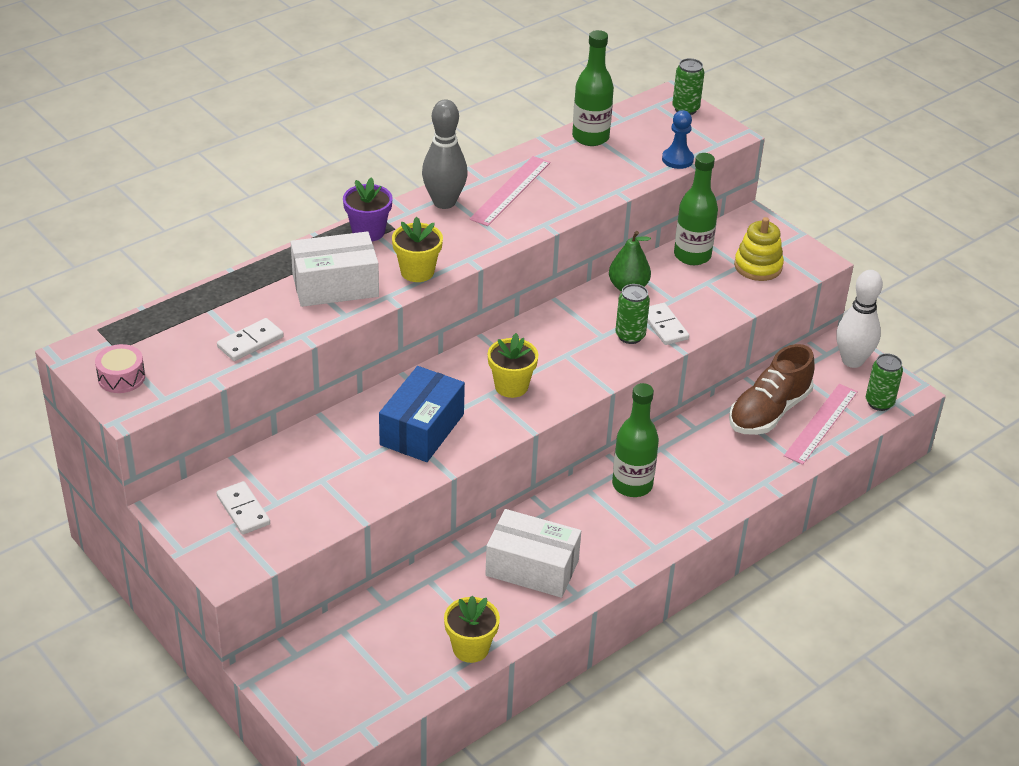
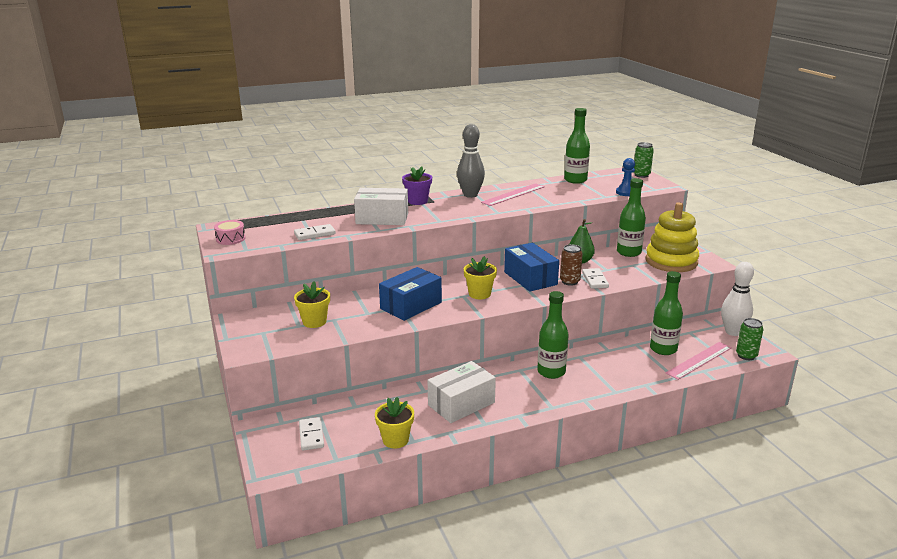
camera: 20 degrees right, 15 degrees down
white domino [217,481,270,535] -> white domino moved to [299,417,324,450]
yellow flower pot [392,217,443,282] -> yellow flower pot moved to [294,281,330,328]
white box [485,509,581,598] -> white box turned 75 degrees counterclockwise [427,361,496,423]
green can [615,284,650,344] -> brown can [560,244,583,286]
brown shoe [729,344,814,435] -> green bottle [650,271,683,355]
yellow stacking toy [734,217,784,281] -> yellow stacking toy [646,202,699,272], size x1.60
none -> blue box [504,243,559,292]

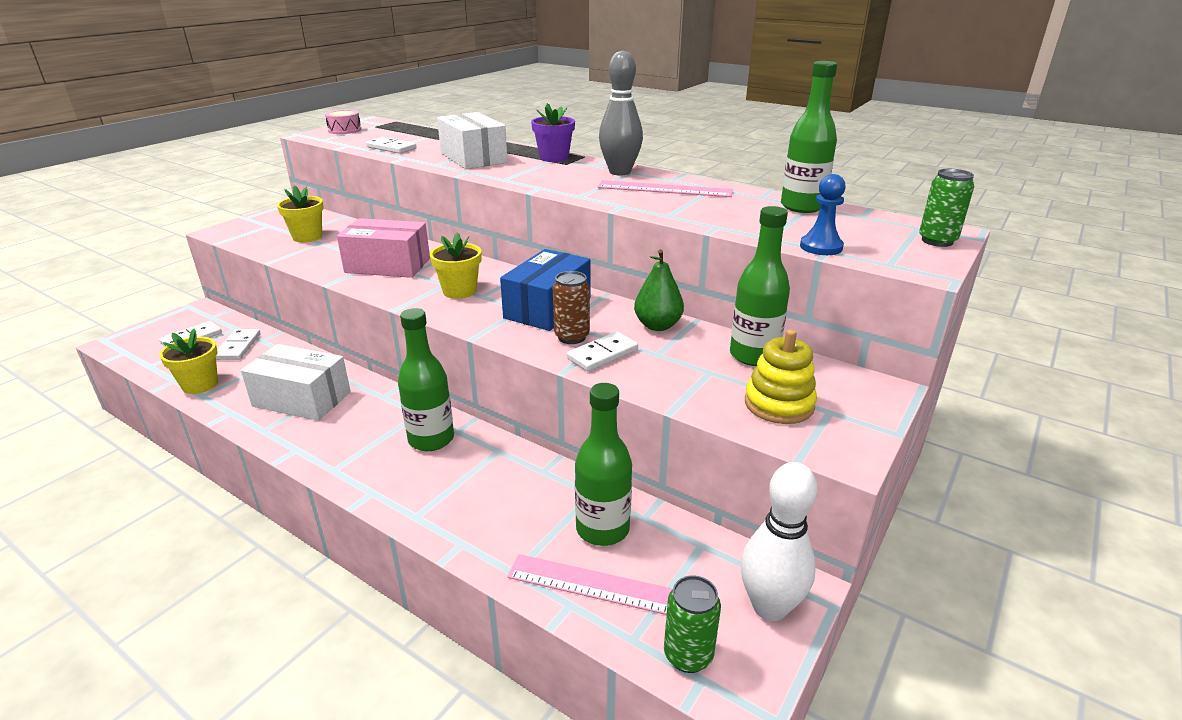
camera: 55 degrees right, 5 degrees up
blue box [379,267,442,321] -> pink box [337,218,430,278]
yellow stacking toy [646,202,699,272] -> yellow stacking toy [745,329,817,424], size x0.62
none -> white domino [216,329,261,360]

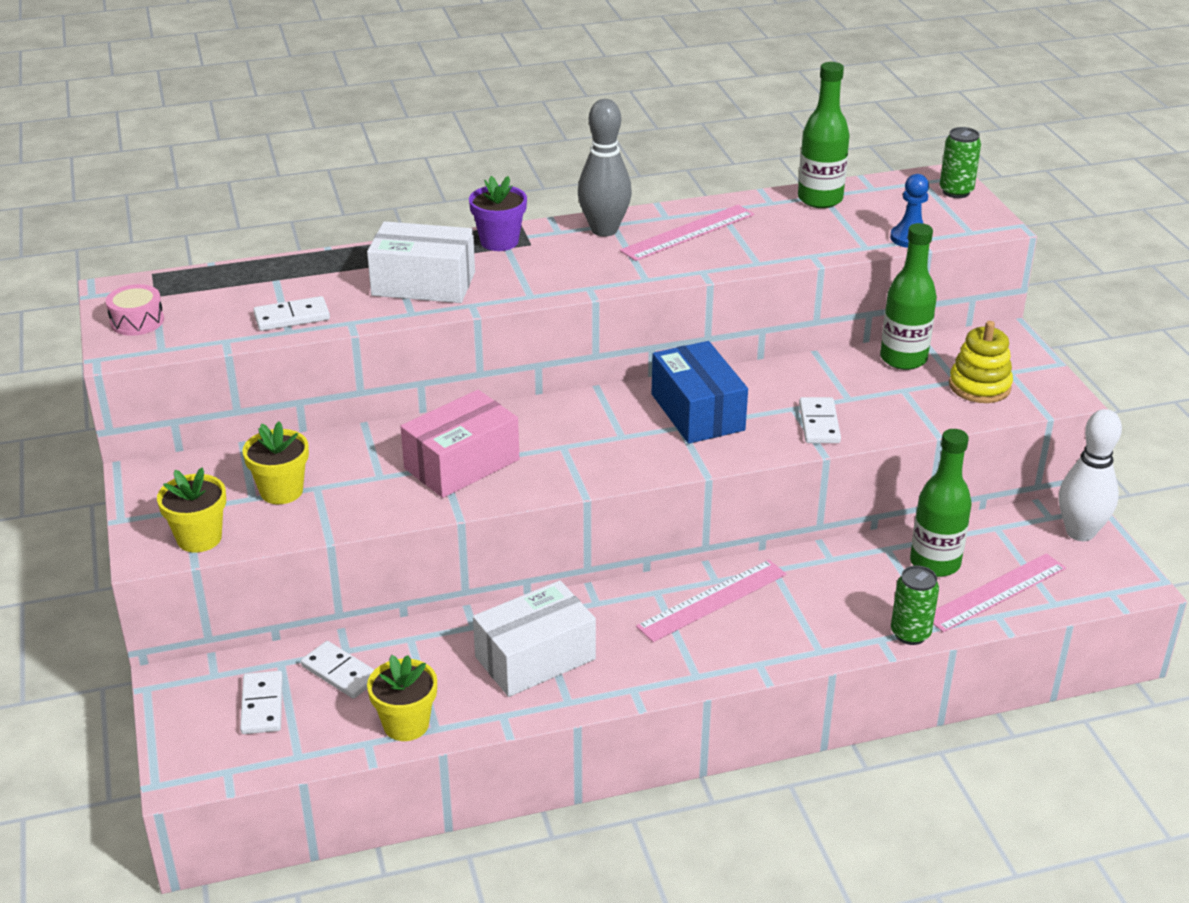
camera: 50 degrees left, 5 degrees up
green bottle [398,308,454,451] -> pink ruler [636,560,786,642]
yellow flower pot [430,232,482,299] -> yellow flower pot moved to [157,467,226,553]
brown can [553,271,590,344] -> none
green pear [634,249,684,331] -> none
green can [664,575,721,673] -> green can moved to [891,565,939,645]

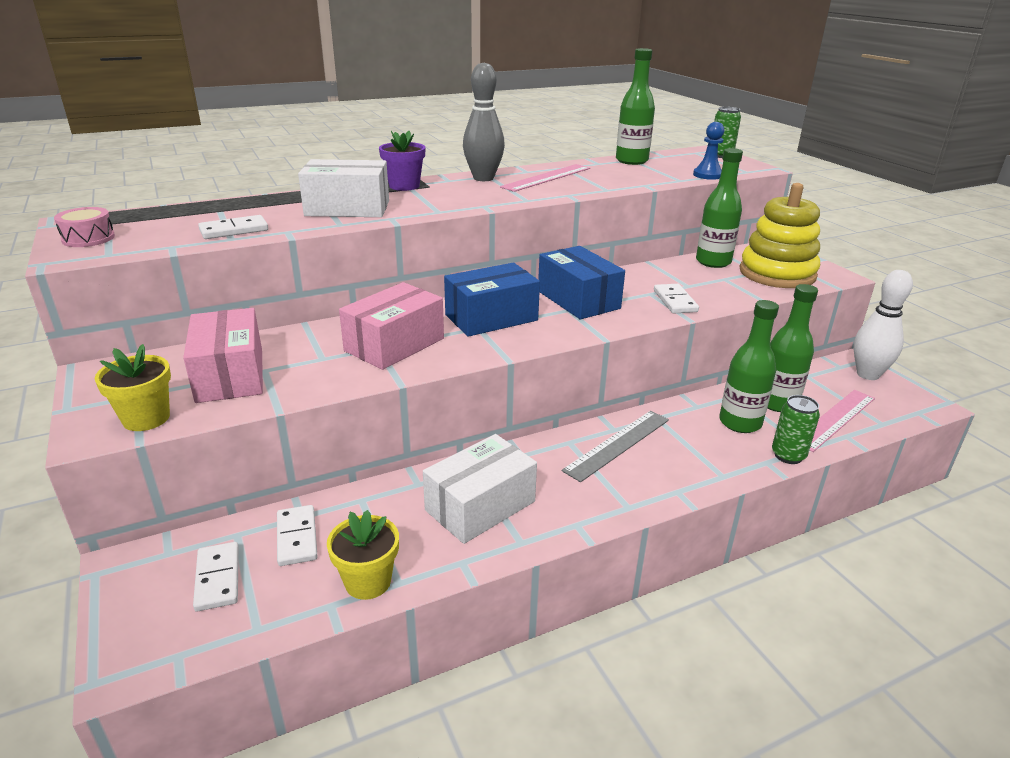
camera: 10 degrees left, 5 degrees down
yellow flower pot [242,421,309,504] -> pink box [183,308,263,403]
white domino [301,641,374,699] -> white domino turned 45 degrees clockwise [277,505,317,566]
pink ruler [636,560,786,642] -> grey ruler [562,411,669,482]
yellow stacking toy [949,321,1013,403] -> yellow stacking toy [739,183,820,288], size x1.60
none -> blue box [444,263,540,337]
none -> green bottle [719,300,779,433]

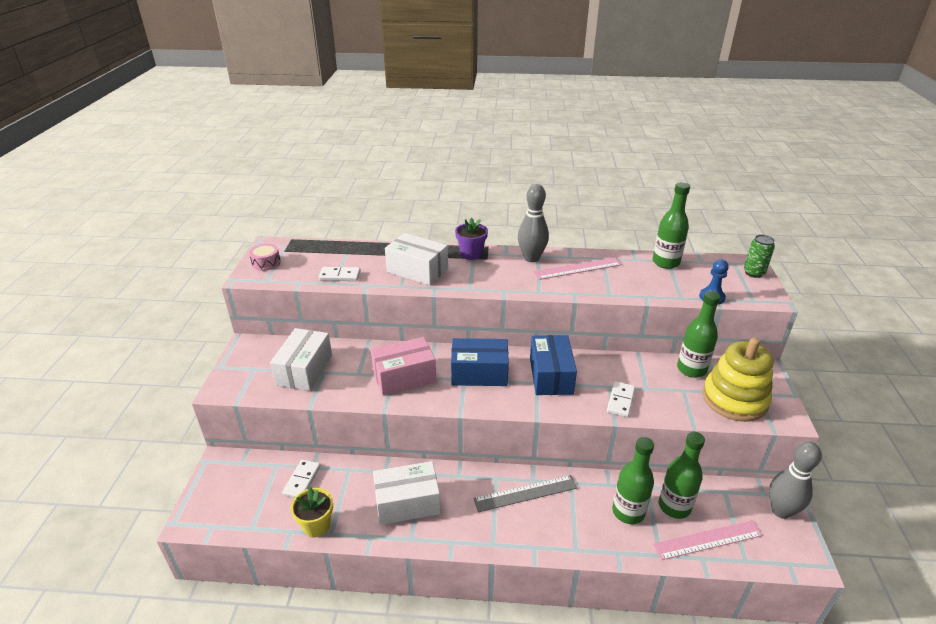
camera: 30 degrees right, 5 degrees up
yellow flower pot [95,344,171,431] -> none
pink box [183,308,263,403] -> white box [270,328,332,391]
white domino [193,542,239,611] -> none
green can [772,395,820,464] -> none
white bowling pin [853,270,913,380] -> grey bowling pin [769,442,822,519]

